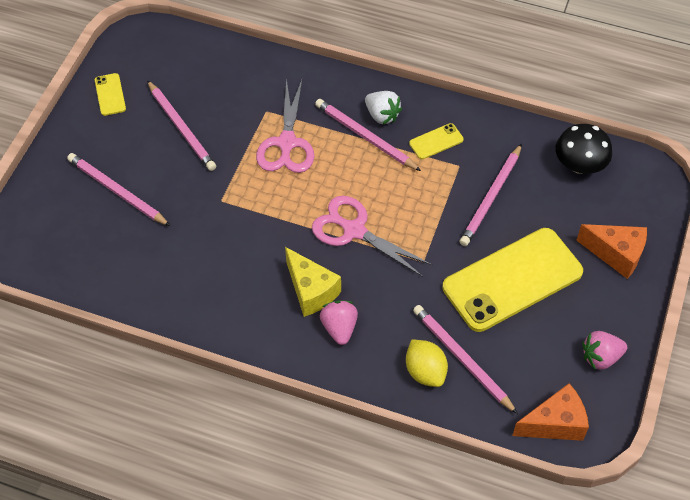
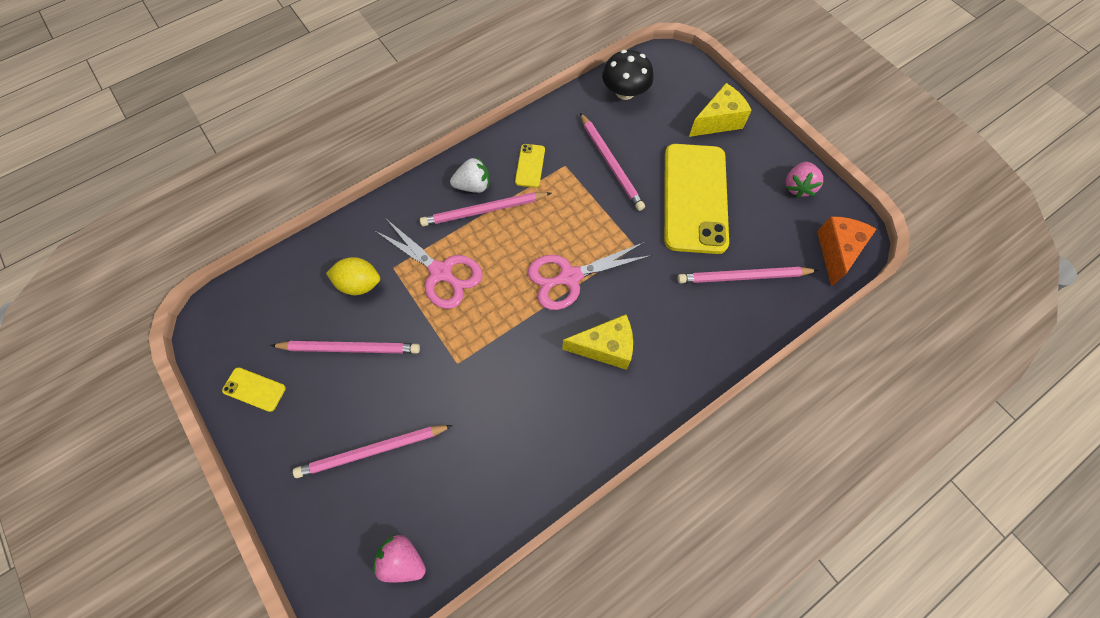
camera: 55 degrees left, 10 degrees up
pink strawberry [320,300,358,345] -> pink strawberry moved to [373,534,426,582]
yellow lemon [406,339,448,387] -> yellow lemon moved to [326,257,380,295]
orange cheese [576,224,647,279] -> yellow cheese [689,83,752,137]

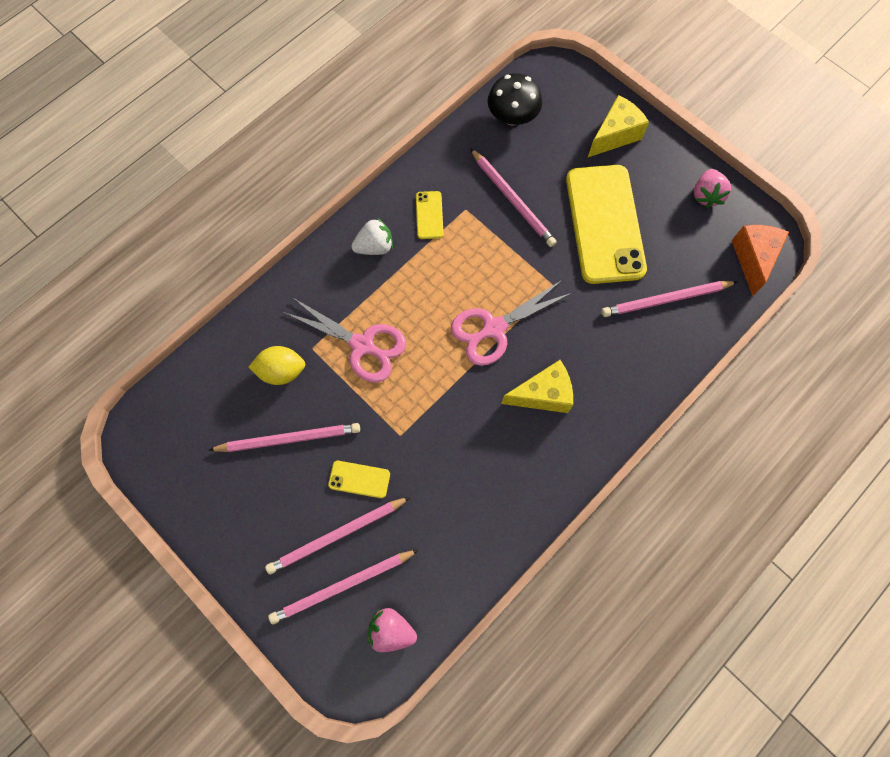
camera: 10 degrees left, 5 degrees up
yellow phone [222,367,286,412] -> yellow phone moved to [328,461,390,498]
pink pencil [420,192,552,226] -> pink pencil moved to [268,550,419,624]

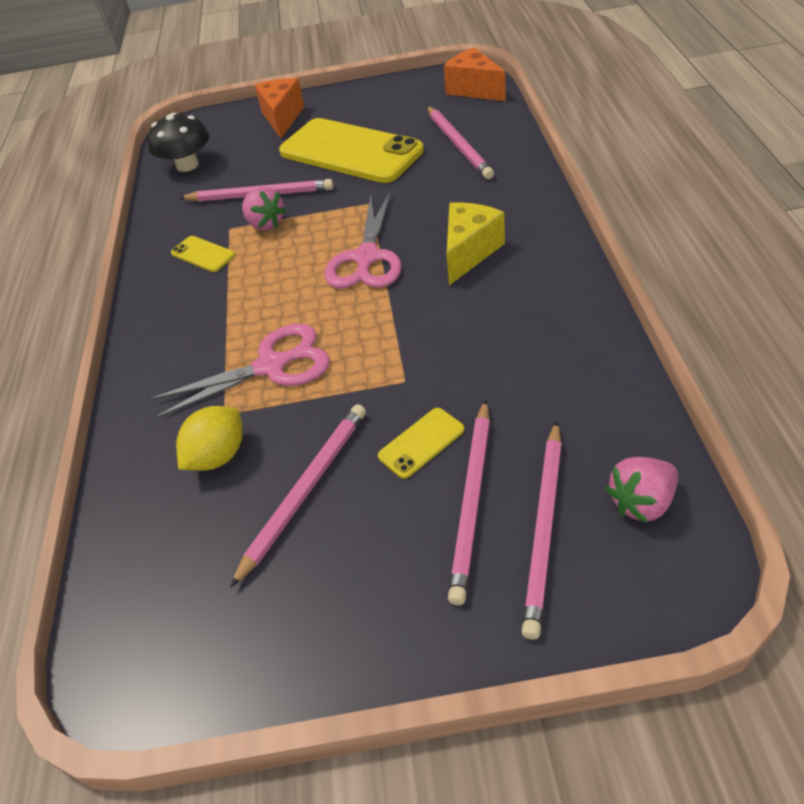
camera: 45 degrees left, 25 degrees down
white strawberry [352,218,393,255] -> none
yellow cheese [588,95,649,157] -> orange cheese [255,78,305,139]
pink pencil [602,281,737,317] -> pink pencil turned 45 degrees counterclockwise [427,106,494,179]
pink strawberry [694,169,731,208] -> pink strawberry moved to [242,187,287,231]

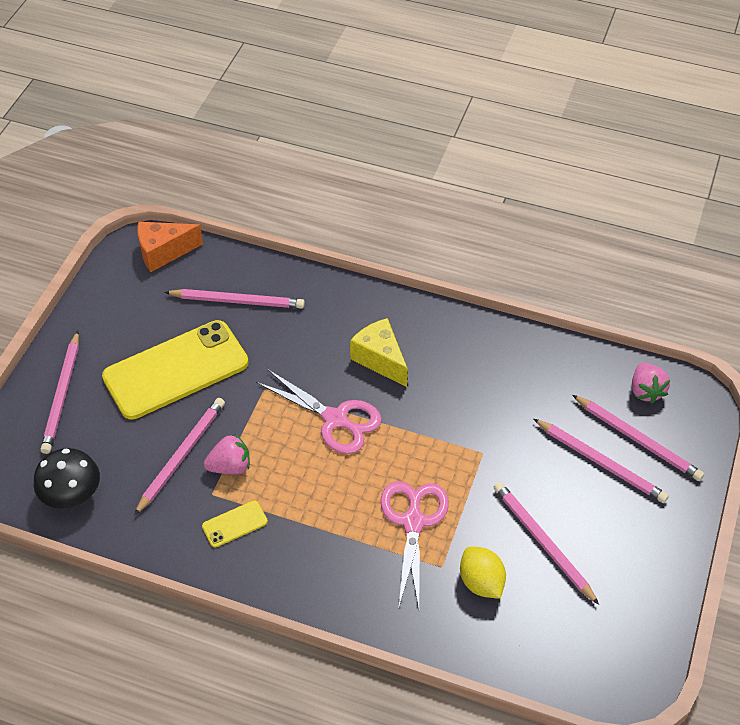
camera: 70 degrees left, 5 degrees up
orange cheese [255,78,305,139] -> pink pencil [40,331,79,454]
yellow phone [378,408,464,479] -> none

